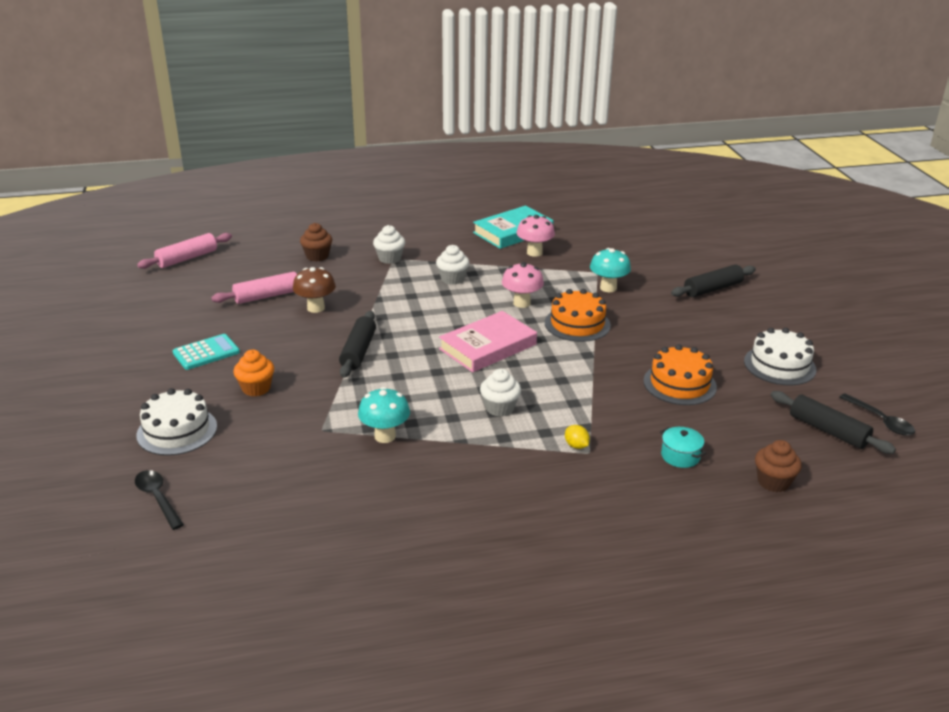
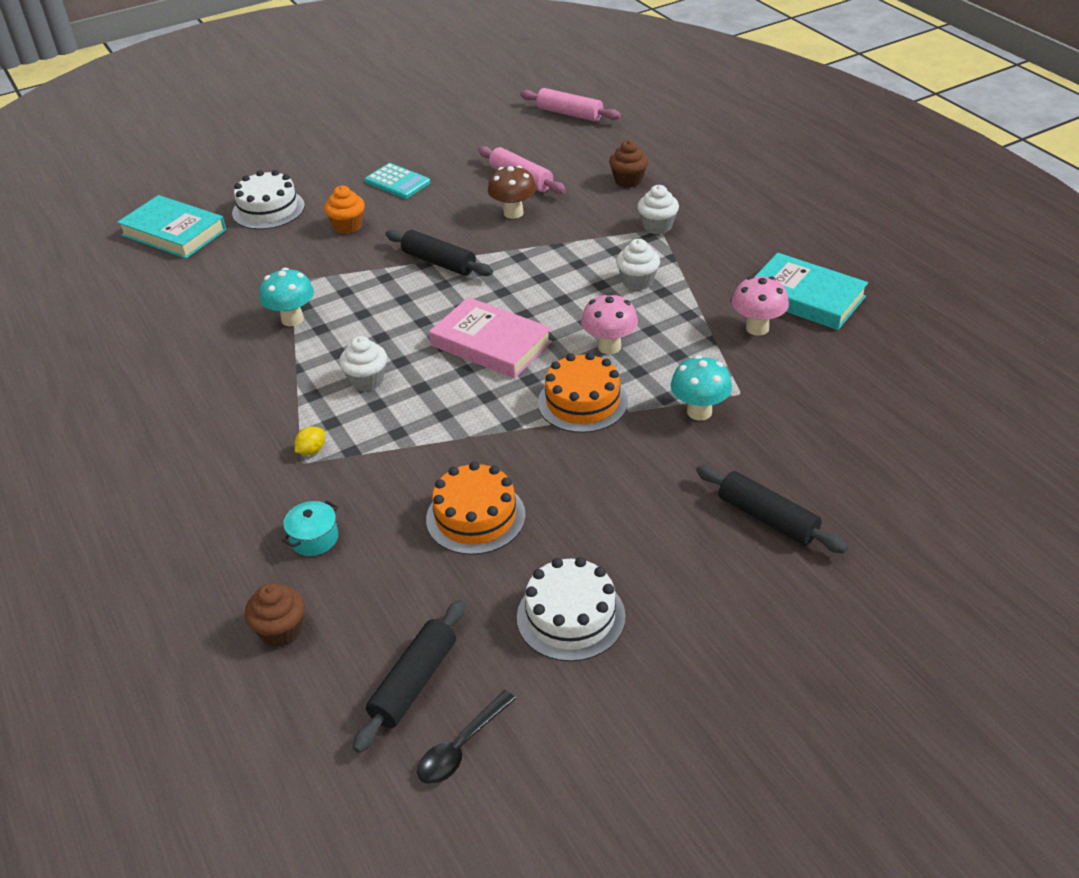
camera: 75 degrees right, 10 degrees up
black spoon [135,470,184,530] -> turquoise book [117,195,226,259]
black rolling pin [339,311,376,378] -> black rolling pin turned 45 degrees clockwise [385,230,493,276]

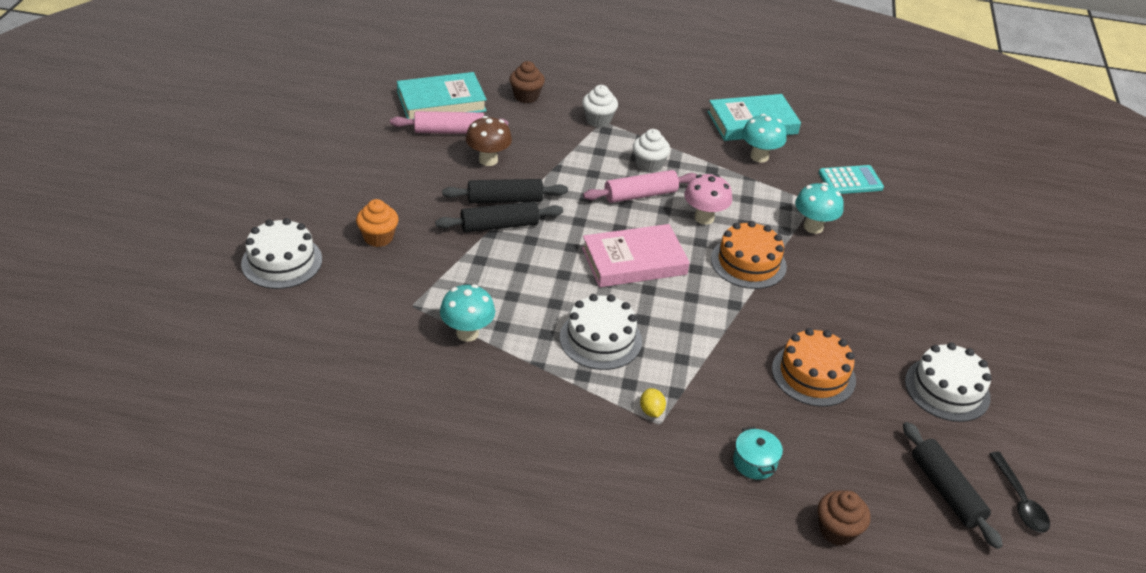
camera: 55 degrees left, 0 degrees up
turquoise book [117,195,226,259] -> turquoise book moved to [397,72,487,119]
white cupcake [339,336,387,391] -> white cake [560,294,642,370]
turquoise calculator [365,163,430,199] -> turquoise calculator moved to [819,165,884,194]
pink rolling pin [520,88,621,122] -> pink rolling pin moved to [583,170,698,203]
black rolling pin [696,465,848,553] -> black rolling pin moved to [442,179,568,203]
pink mushroom [732,276,789,336] -> turquoise mushroom [742,114,787,163]

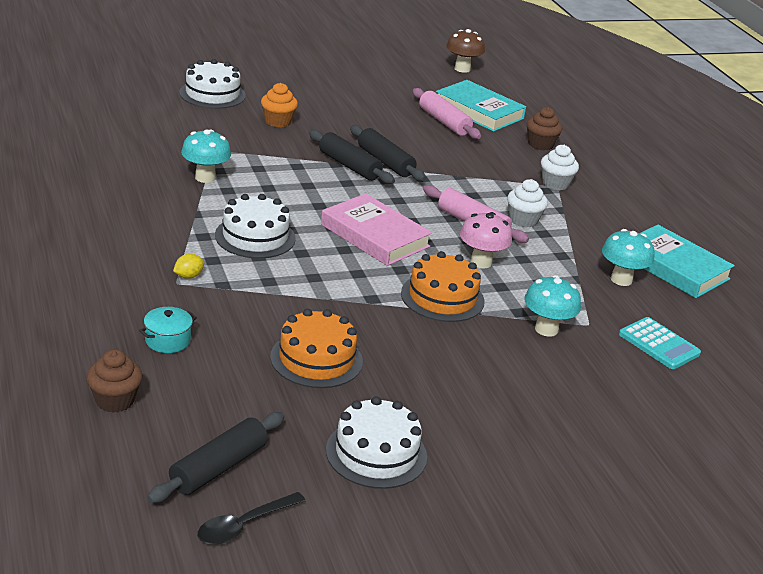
camera: 60 degrees right, 10 degrees down
brown mushroom [466,116,512,166] -> brown mushroom moved to [446,29,485,73]

